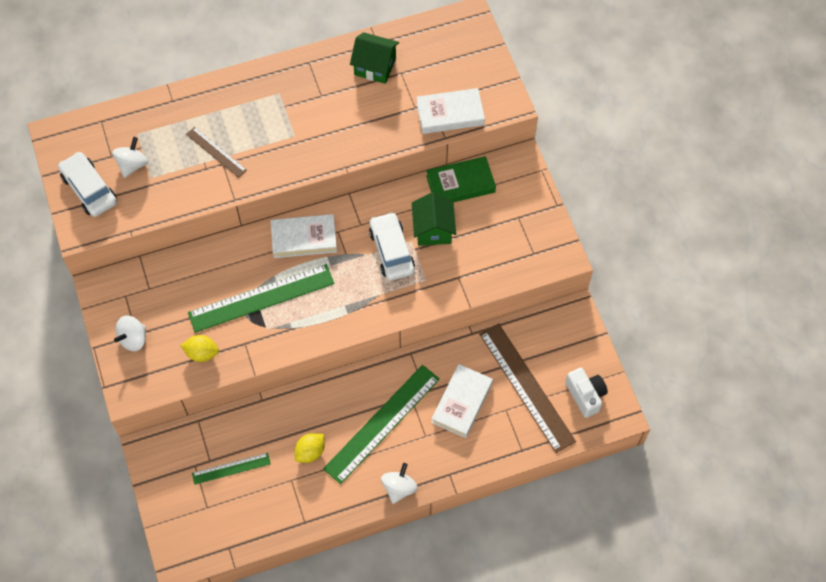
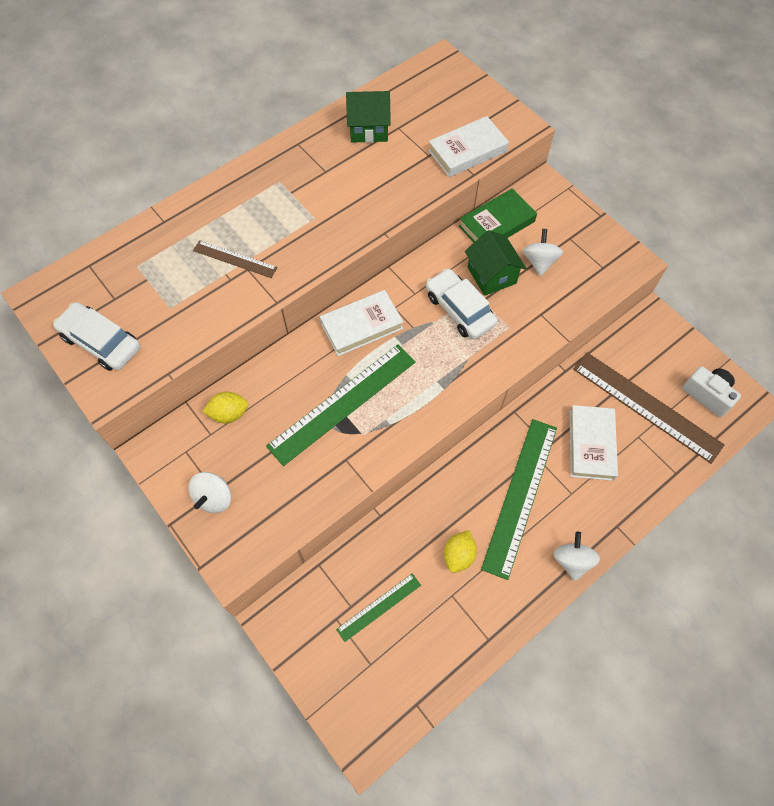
camera: 20 degrees left, 0 degrees up
white spinning top [112,137,148,178] -> white spinning top moved to [523,229,563,276]
yellow lemon [180,335,219,362] -> yellow lemon moved to [202,392,248,424]

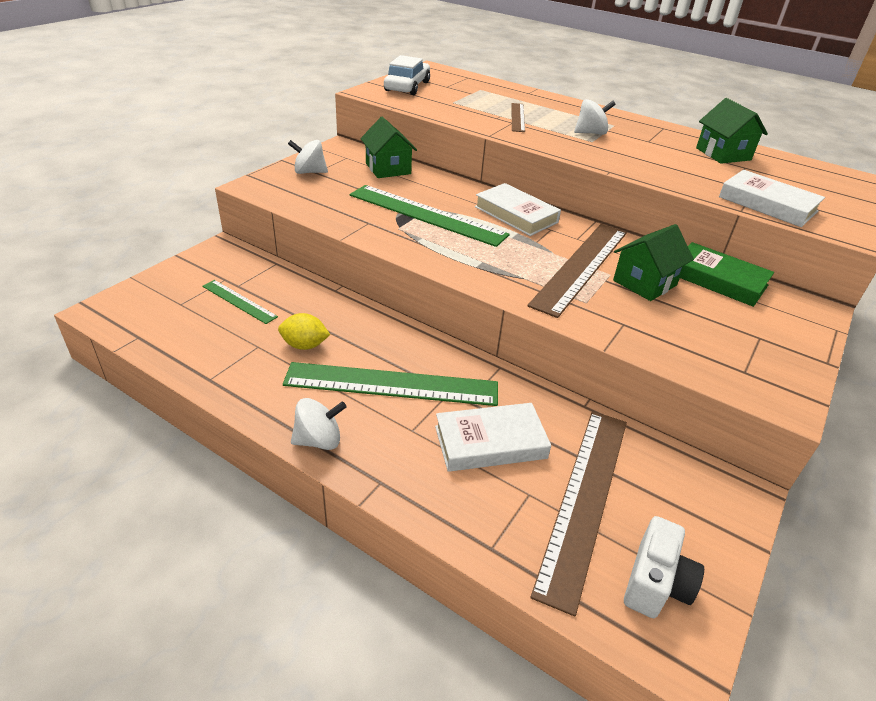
camera: 70 degrees right, 25 degrees down
yellow lemon [202,392,248,424] -> green house [360,117,417,178]
white car [426,268,497,339] -> brown ruler [527,224,627,318]
white spinning top [523,229,563,276] -> white spinning top moved to [574,99,616,135]

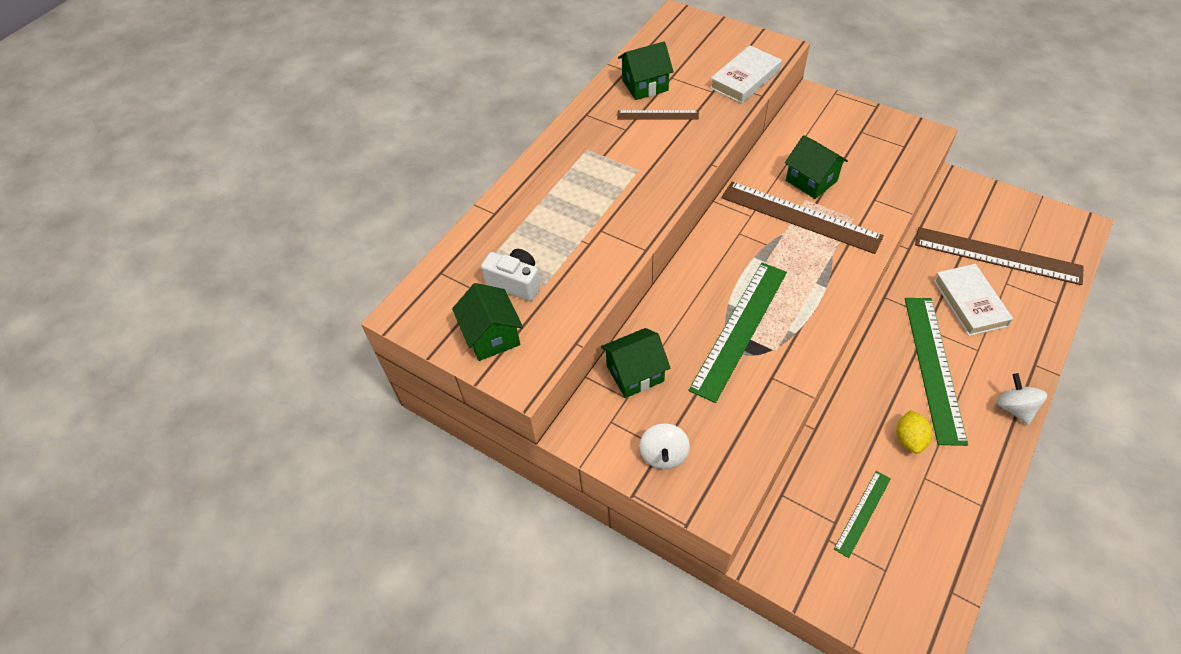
camera: 85 degrees left, 15 degrees up
white car [384,55,430,95] -> green house [452,283,523,361]
white book [475,183,561,236] -> none
brown ruler [511,103,525,132] -> brown ruler moved to [617,110,699,120]
white spinning top [574,99,616,135] -> none
white camera [624,516,704,618] -> white camera moved to [481,249,540,301]
green book [680,242,774,307] -> none

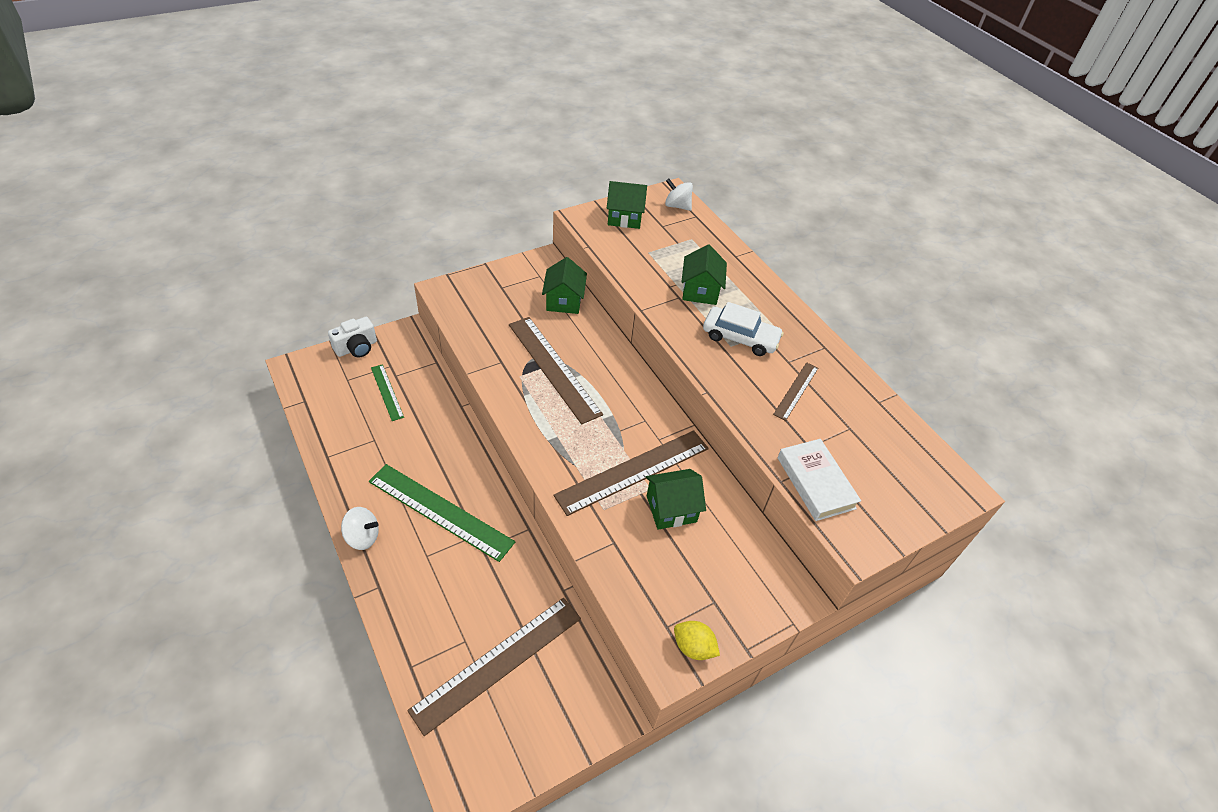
camera: 110 degrees right, 5 degrees down
white camera [481,249,540,301] -> white camera moved to [328,317,377,358]
green house [618,41,674,100] -> green house moved to [681,244,727,305]
white spinning top [639,423,690,469] -> white spinning top moved to [665,178,693,211]
green ruler [689,263,787,403] -> brown ruler [509,317,603,424]
yellow lemon [896,410,932,454] -> yellow lemon moved to [674,621,720,660]
white book [933,264,1013,336] -> none
none -> white car [703,302,784,356]

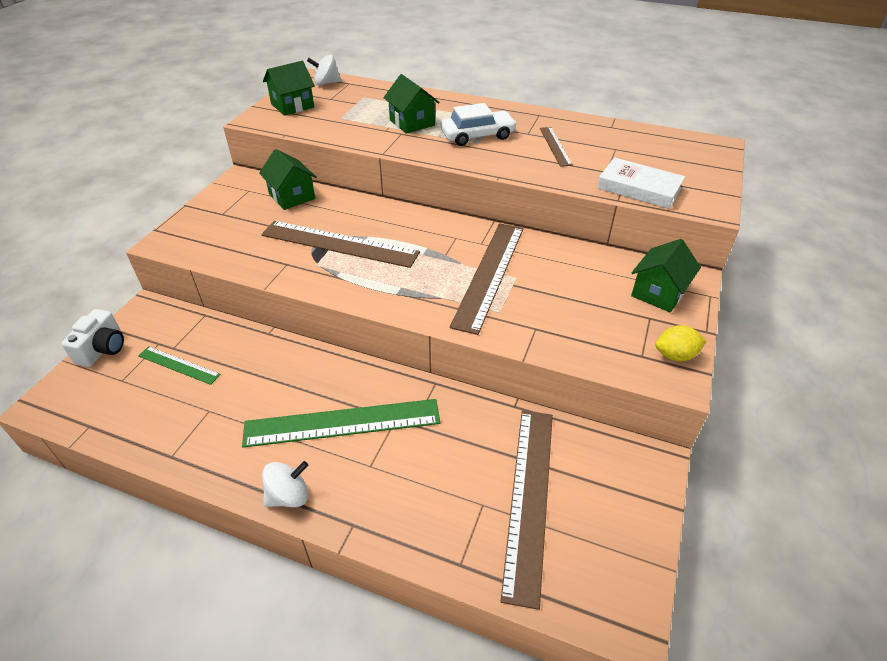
camera: 35 degrees left, 5 degrees down
green house [646,469,706,529] -> green house moved to [631,239,701,312]

